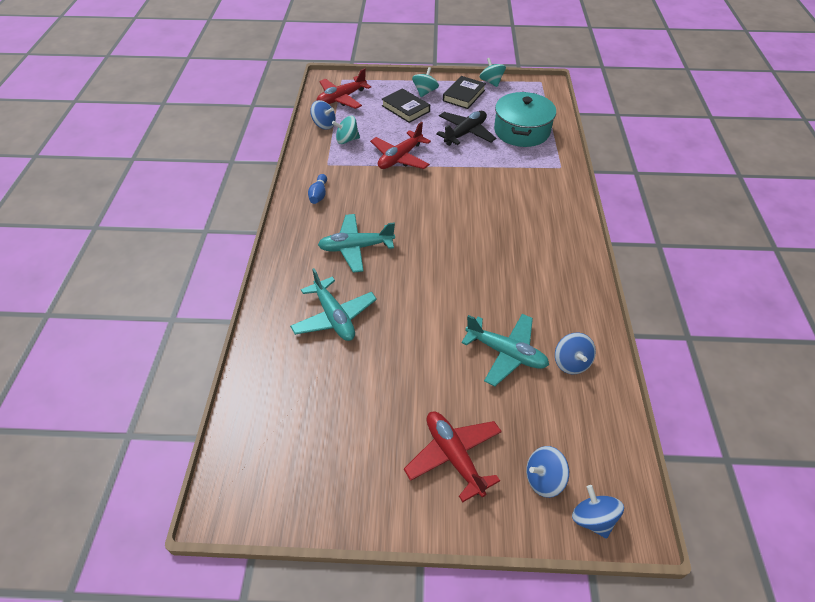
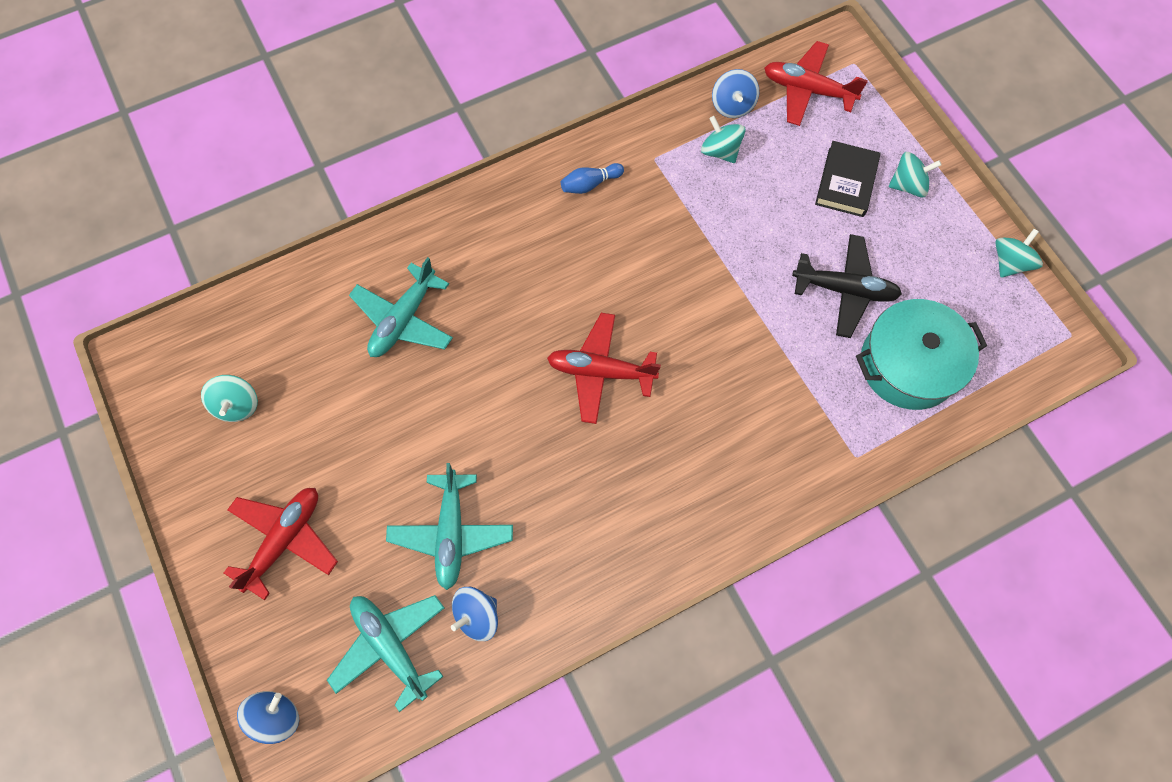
camera: 60 degrees right, 20 degrees up
turquoise plane [318,214,395,273] -> turquoise plane moved to [327,595,444,712]
red plane [370,122,431,169] -> red plane moved to [547,313,661,424]
black book [443,76,486,109] -> none
blue spinning top [526,446,569,498] -> none
none -> turquoise spinning top [201,375,258,422]

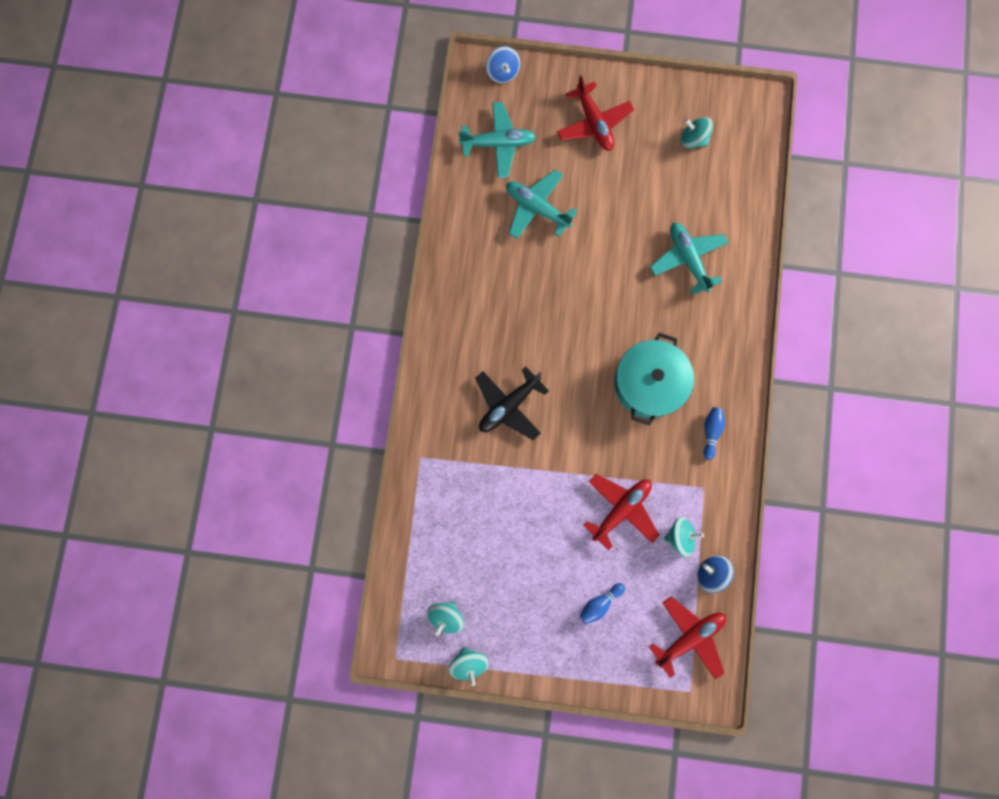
camera: 125 degrees right, 10 degrees up
blue spinning top [451,587,498,641] -> none
red plane [547,313,661,424] -> red plane moved to [583,474,660,550]
black plane [792,234,902,338] -> black plane moved to [475,366,549,440]
black book [815,141,881,217] -> blue bowling pin [580,583,625,624]
turquoise pot [856,299,987,410] -> turquoise pot moved to [614,333,694,426]
turquoise spinning top [889,152,942,198] -> turquoise spinning top moved to [427,601,464,636]

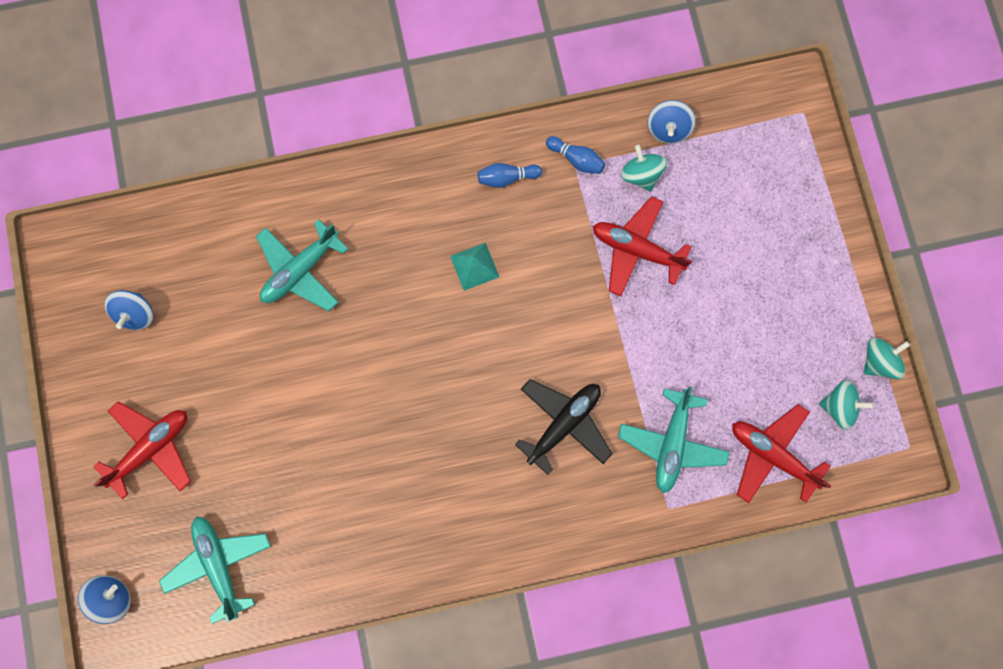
camera: 110 degrees left, 0 degrees up
black plane [475,366,549,440] -> black plane turned 75 degrees counterclockwise [515,379,612,475]
turquoise plane [506,170,577,239] -> turquoise plane moved to [618,387,730,493]
blue bowling pin [580,583,625,624] -> blue bowling pin moved to [546,136,606,174]
turquoise pot [614,333,694,426] -> turquoise pyramid [450,243,499,291]
red plane [649,596,726,680] -> red plane moved to [732,404,831,503]
turquoise spinning top [681,117,713,148] -> blue spinning top [105,290,153,330]

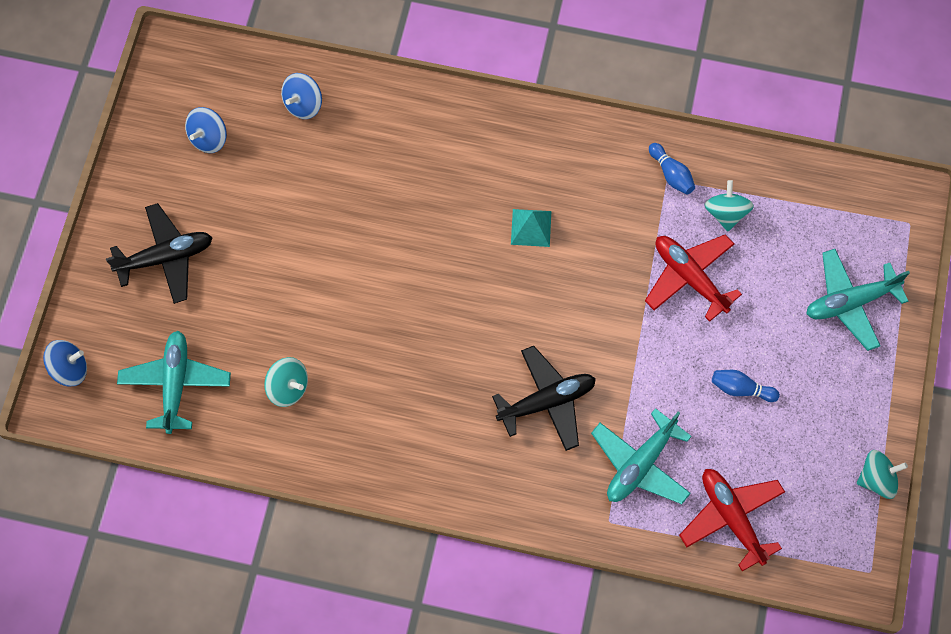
camera: 25 degrees right, 10 degrees down
red plane [93,401,191,499] -> black plane [106,203,213,304]
turquoise plane [256,220,348,312] -> turquoise plane moved to [806,249,910,351]
blue bowling pin [478,163,542,188] -> blue bowling pin moved to [712,370,780,402]
blue spinning top [647,100,696,144] -> blue spinning top moved to [281,73,322,119]
turquoise spinning top [819,380,874,430] -> turquoise spinning top moved to [264,357,308,407]

